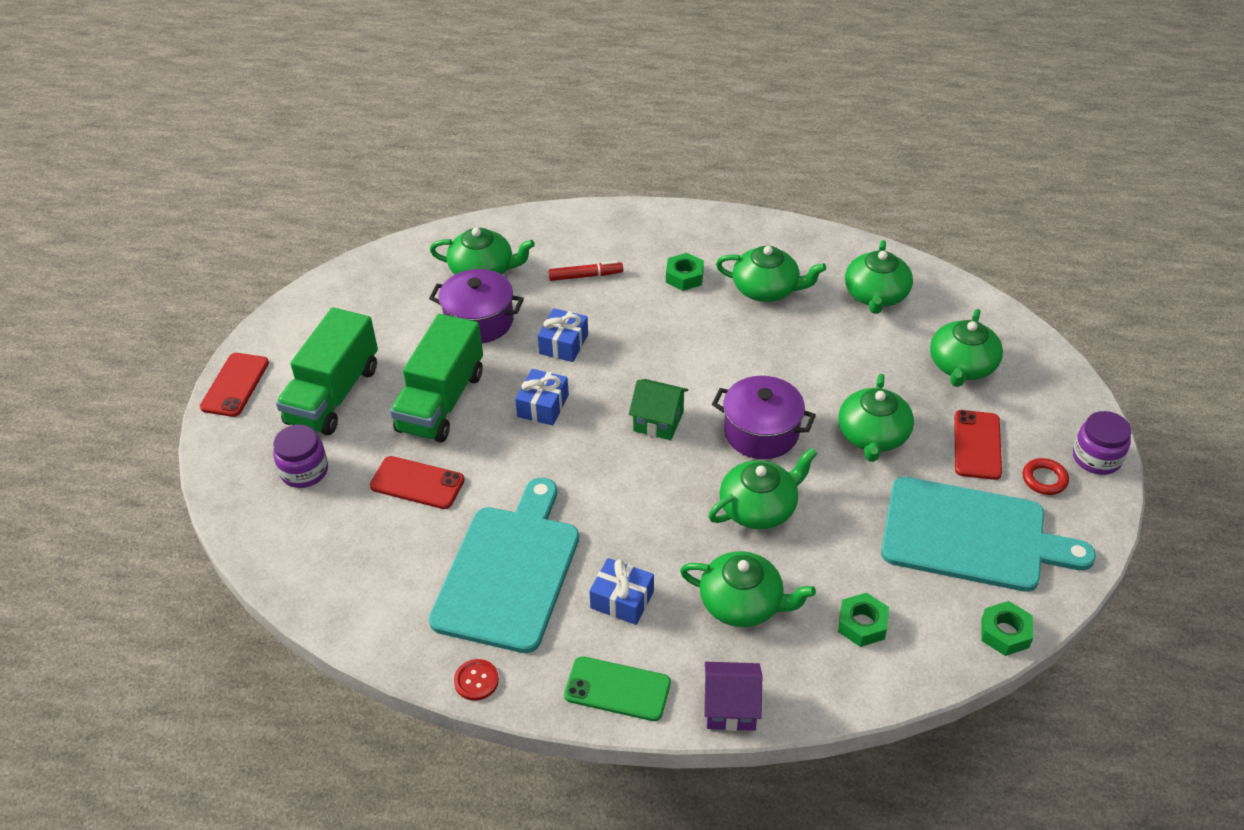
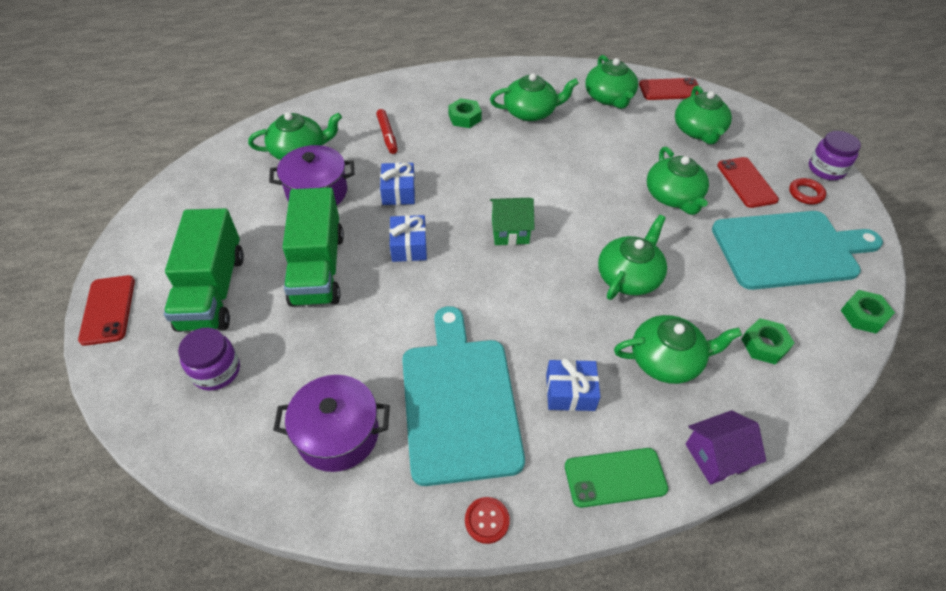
camera: 25 degrees left, 5 degrees up
red phone [370,456,465,509] -> red phone moved to [639,78,699,100]
red marker [549,261,623,281] -> red marker turned 105 degrees clockwise [376,109,398,154]
purple pot [712,376,816,459] -> purple pot moved to [273,375,390,472]

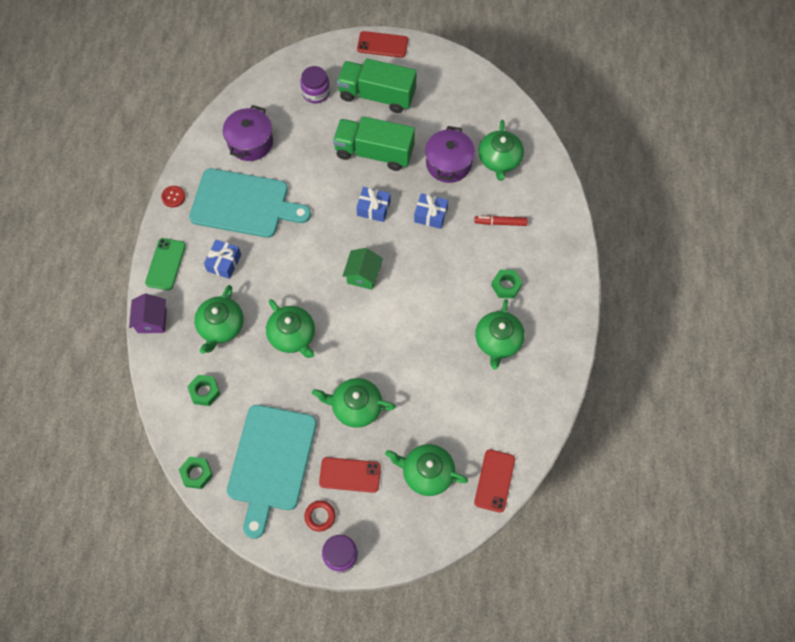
camera: 110 degrees right, 15 degrees up
green teapot [585,55,638,109] -> none

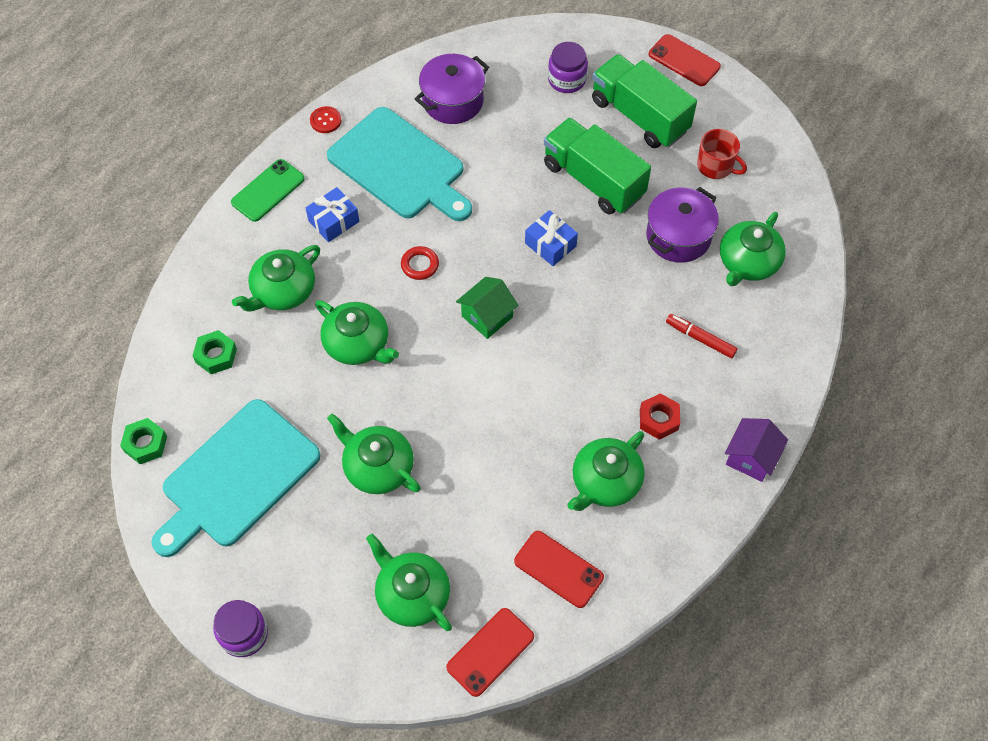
camera: 30 degrees right, 5 degrees down
purple house [129,293,167,333] -> purple house moved to [725,418,788,482]
green teapot [266,299,315,358] -> green teapot turned 45 degrees counterclockwise [315,300,399,365]
red ring [305,501,335,531] -> red ring moved to [401,246,439,280]
red phone [319,457,381,493] -> red phone moved to [514,531,604,608]
blue gift [414,193,448,229] -> none
green nut [491,270,523,298] -> red nut [640,393,680,440]
none -> red mug [697,129,747,179]

